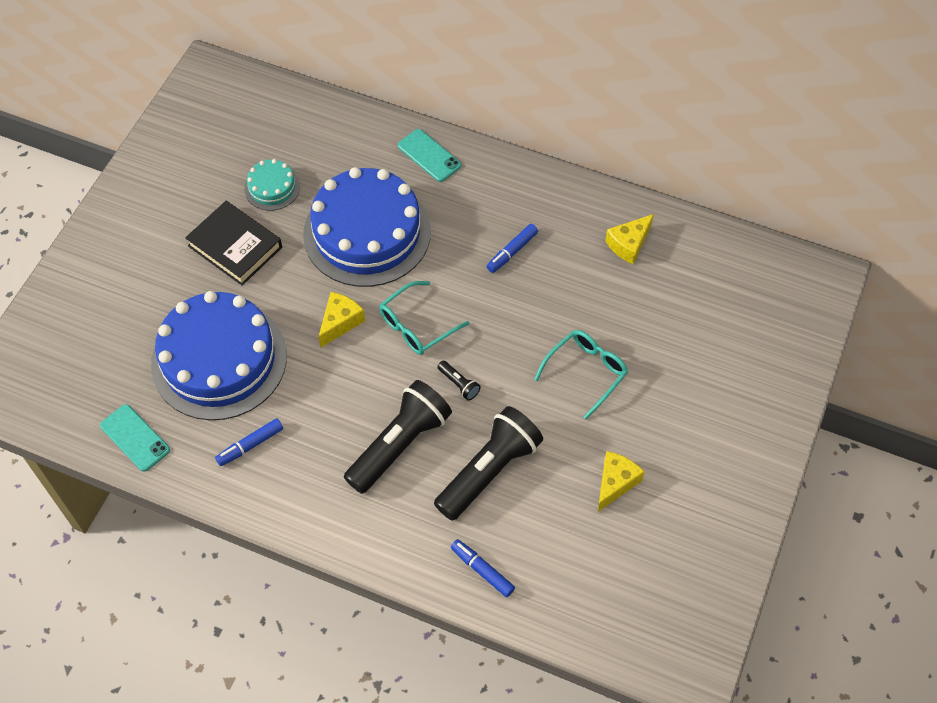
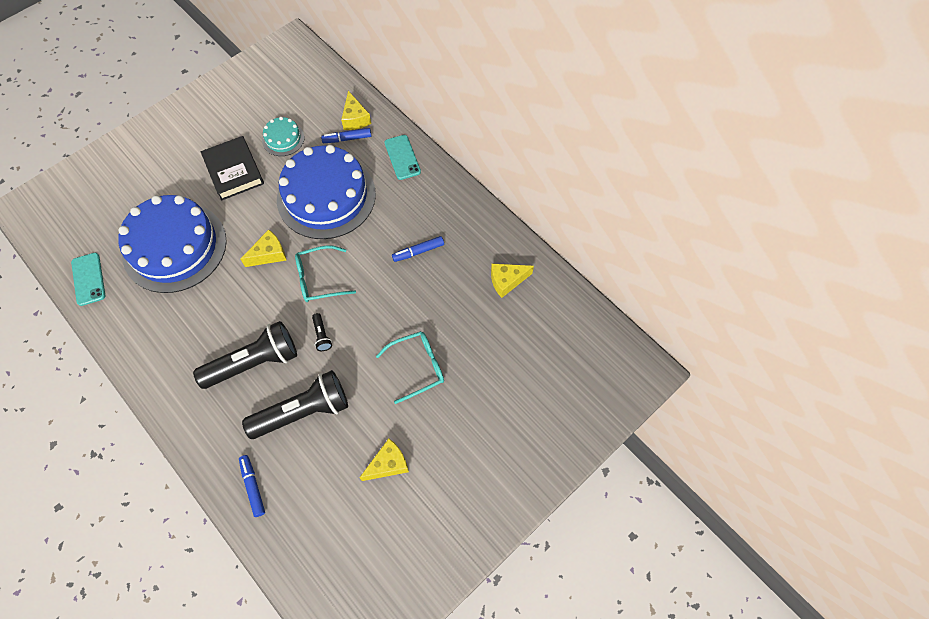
camera: 25 degrees right, 5 degrees up
blue marker [215,418,283,466] -> blue marker moved to [321,128,372,143]
none -> yellow cheese [341,91,371,130]

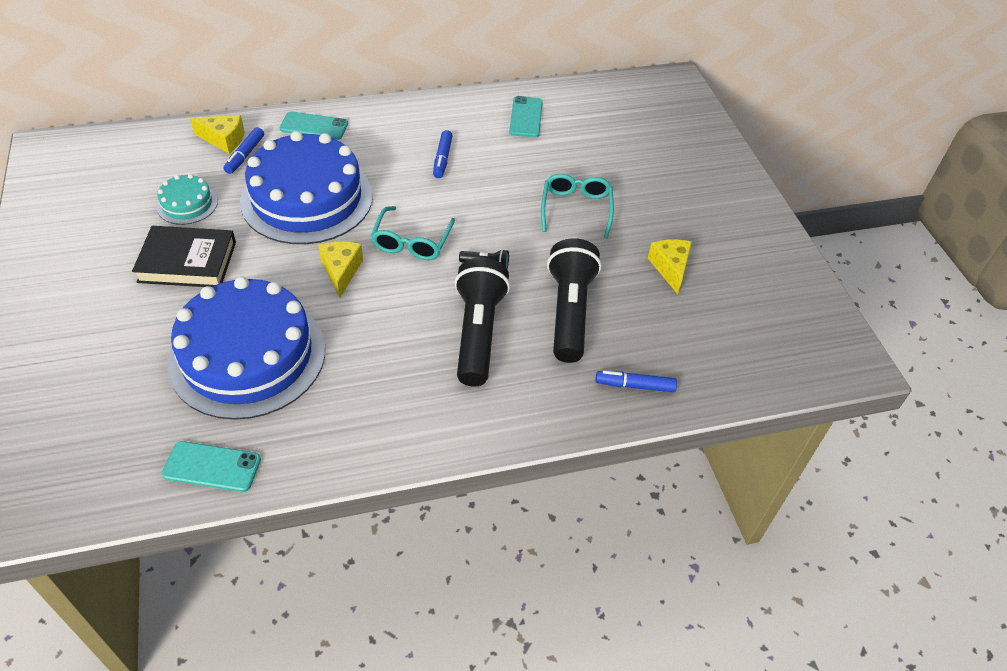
camera: 65 degrees left, 15 degrees down
yellow cheese [491,263,534,298] -> turquoise phone [509,96,543,138]

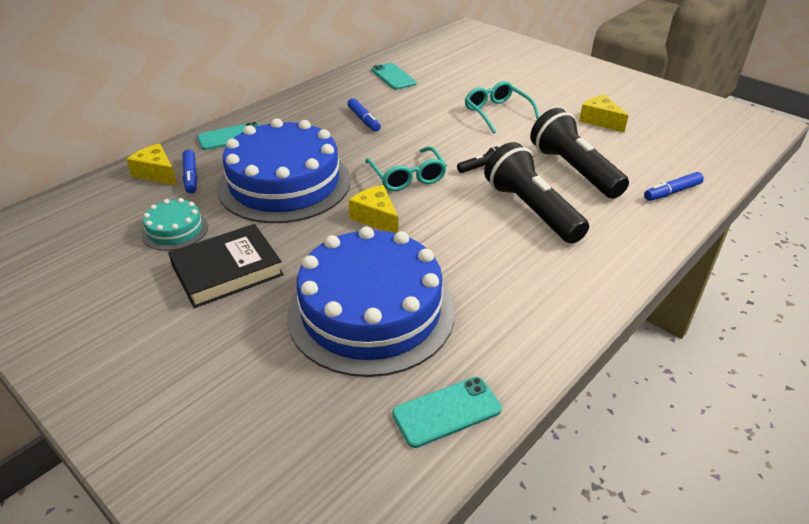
camera: 30 degrees left, 10 degrees down
yellow cheese [190,115,245,154] -> yellow cheese turned 120 degrees counterclockwise [126,143,177,185]

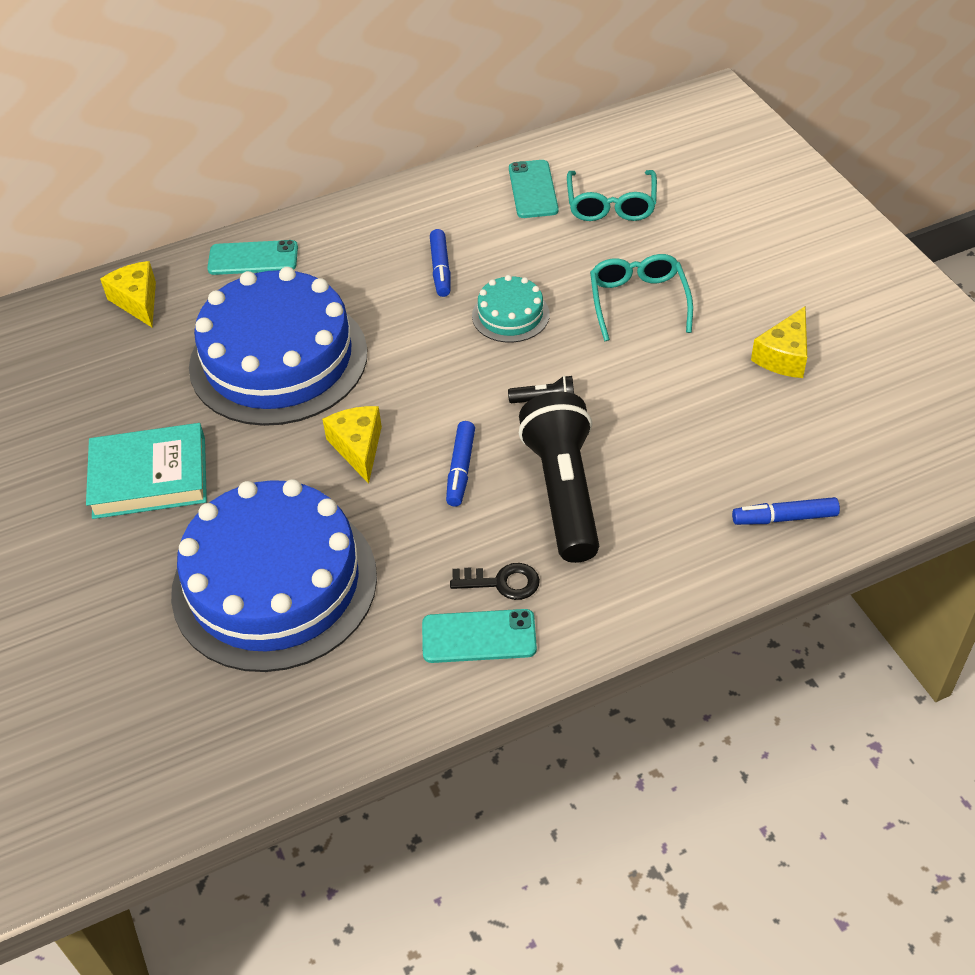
camera: 25 degrees right, 10 degrees up
turquoise cake [142,198,208,251] -> turquoise cake moved to [472,275,550,342]
black book [168,224,284,308] -> turquoise book [86,423,207,519]
blue marker [183,150,197,194] -> blue marker moved to [446,421,475,507]
turquoise glasses [365,146,447,191] -> turquoise glasses moved to [567,170,657,221]
turquoise phone [392,377,502,448] -> turquoise phone moved to [422,609,537,663]
black flashlight [530,108,629,199] -> none
yellow cheese [579,94,629,132] -> yellow cheese turned 135 degrees counterclockwise [751,307,807,378]
none -> black key [450,563,540,600]

